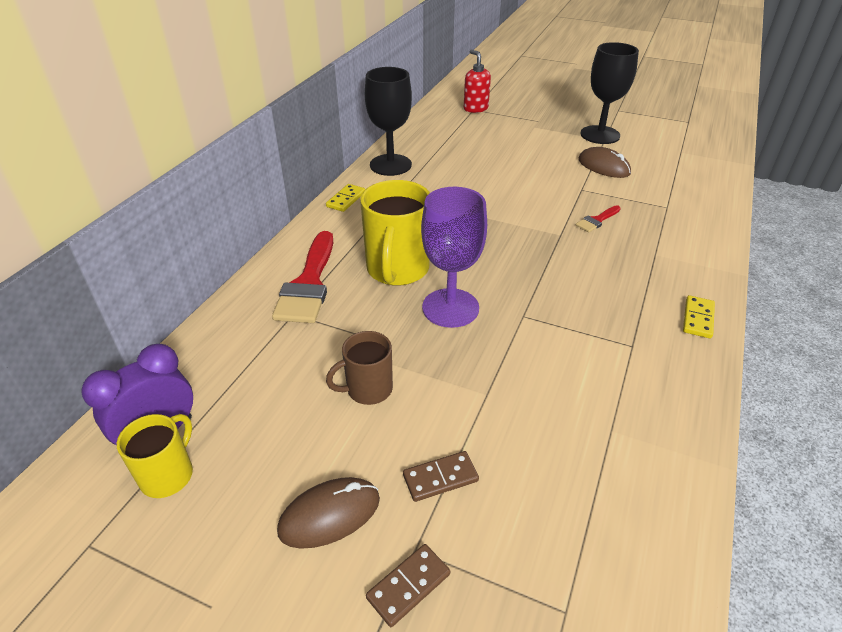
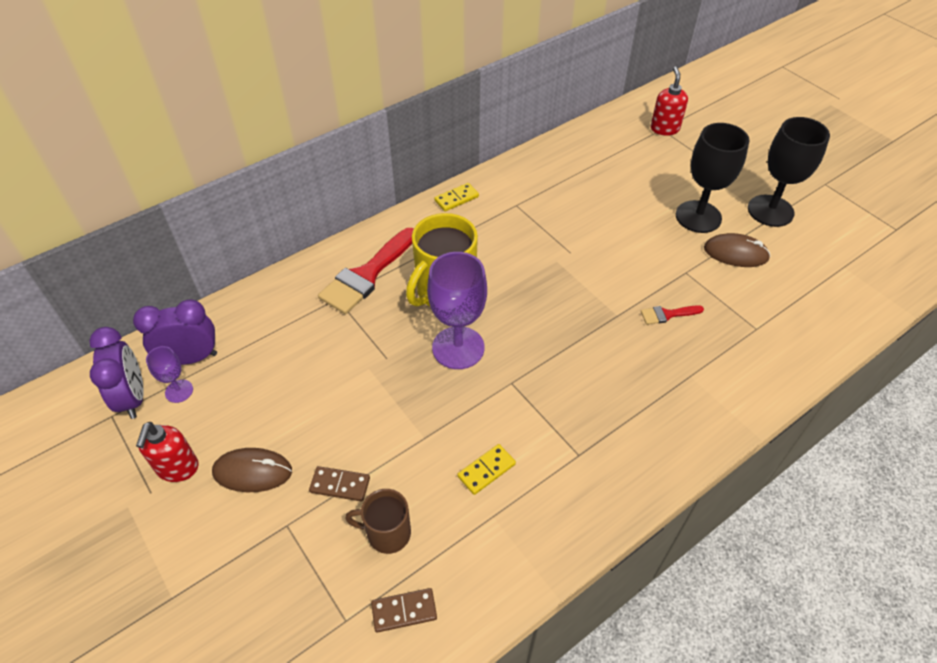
camera: 30 degrees right, 10 degrees up
yellow mug [117,414,193,498] -> purple goblet [146,346,193,403]
brown mug [326,331,393,405] -> brown mug moved to [345,489,411,554]
black goblet [365,67,412,176] -> black goblet moved to [676,123,750,233]
brown domino [366,544,450,627] -> brown domino moved to [371,588,437,633]
brown mouse [578,147,631,178] -> brown mouse turned 60 degrees counterclockwise [704,233,770,267]
yellow domino [683,295,715,338] -> yellow domino moved to [457,444,516,495]
none -> purple clock [89,327,144,419]
none -> red soap dispenser [136,422,199,482]

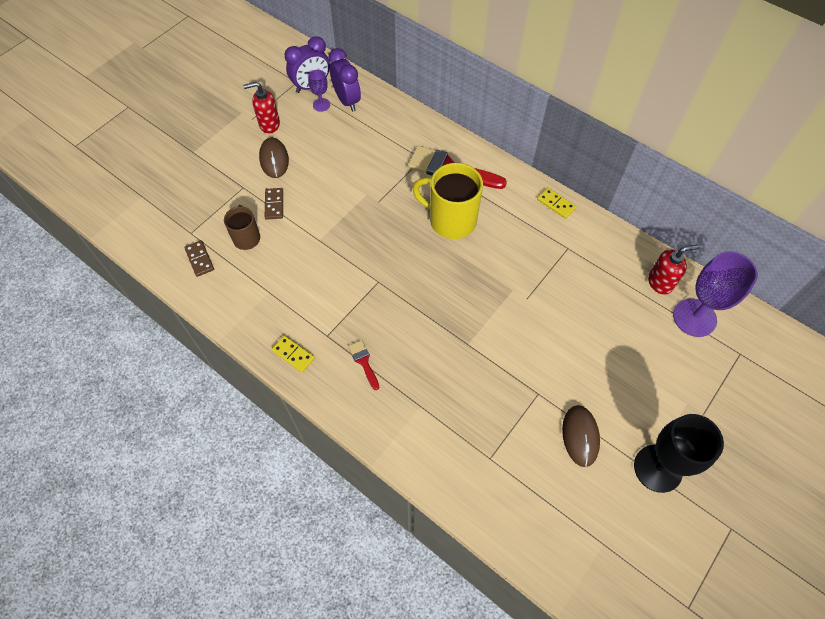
camera: 75 degrees right, 10 degrees up
purple goblet [427,252,487,369] -> purple goblet moved to [673,251,758,337]
yellow domino [457,444,516,495] -> yellow domino moved to [272,335,315,372]
red brush [641,305,704,325] -> red brush moved to [348,340,379,390]
red soap dispenser [651,66,688,136] -> red soap dispenser moved to [648,245,699,295]
black goblet [676,123,750,233] -> none

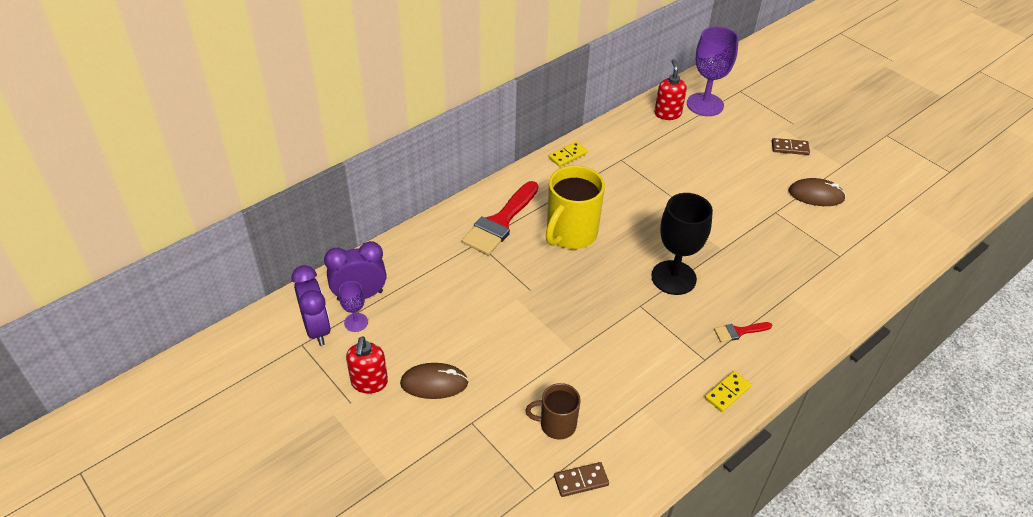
camera: 80 degrees left, 15 degrees down
brown domino [265,188,283,220] -> brown domino moved to [772,138,810,155]
black goblet [634,414,724,493] -> black goblet moved to [651,193,713,295]

